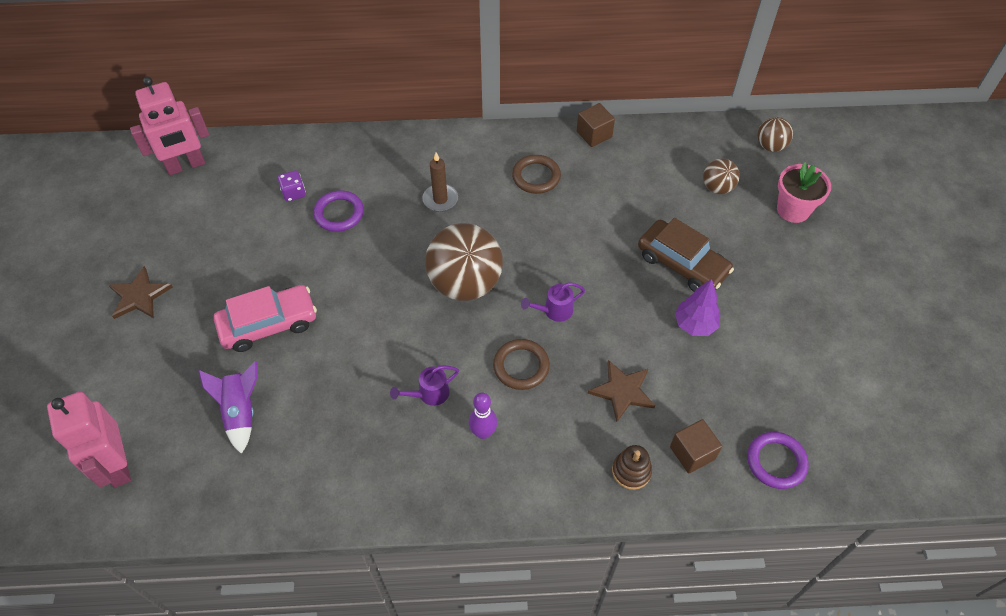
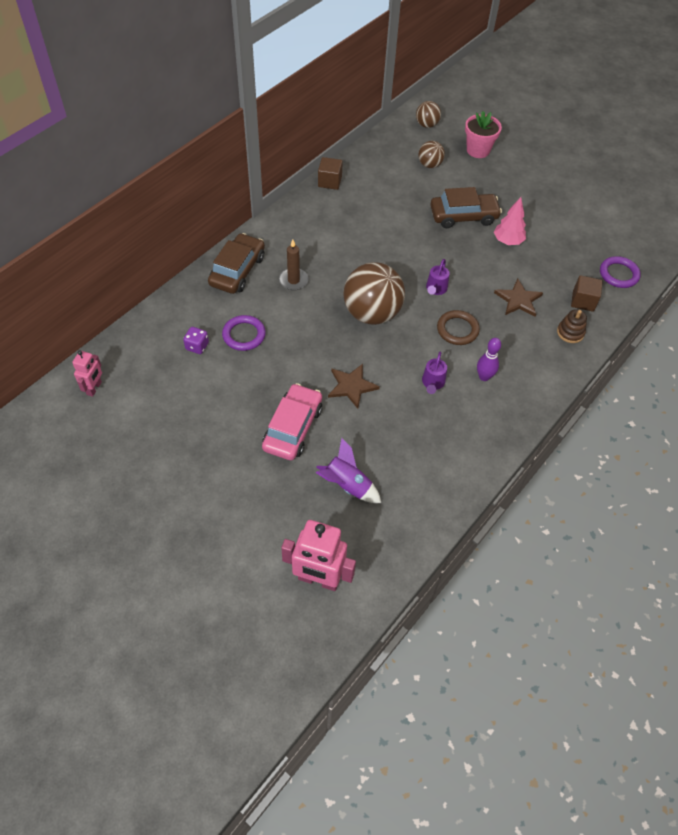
camera: 50 degrees left, 0 degrees up
brown star [109,266,173,319] -> brown star moved to [328,364,380,409]
pink robot [130,77,209,175] -> pink robot [72,350,102,397], size x0.56
brown ring [512,155,561,194] -> none
purple tree [675,279,720,336] -> pink tree [494,197,526,245]
none -> brown car [208,233,265,294]

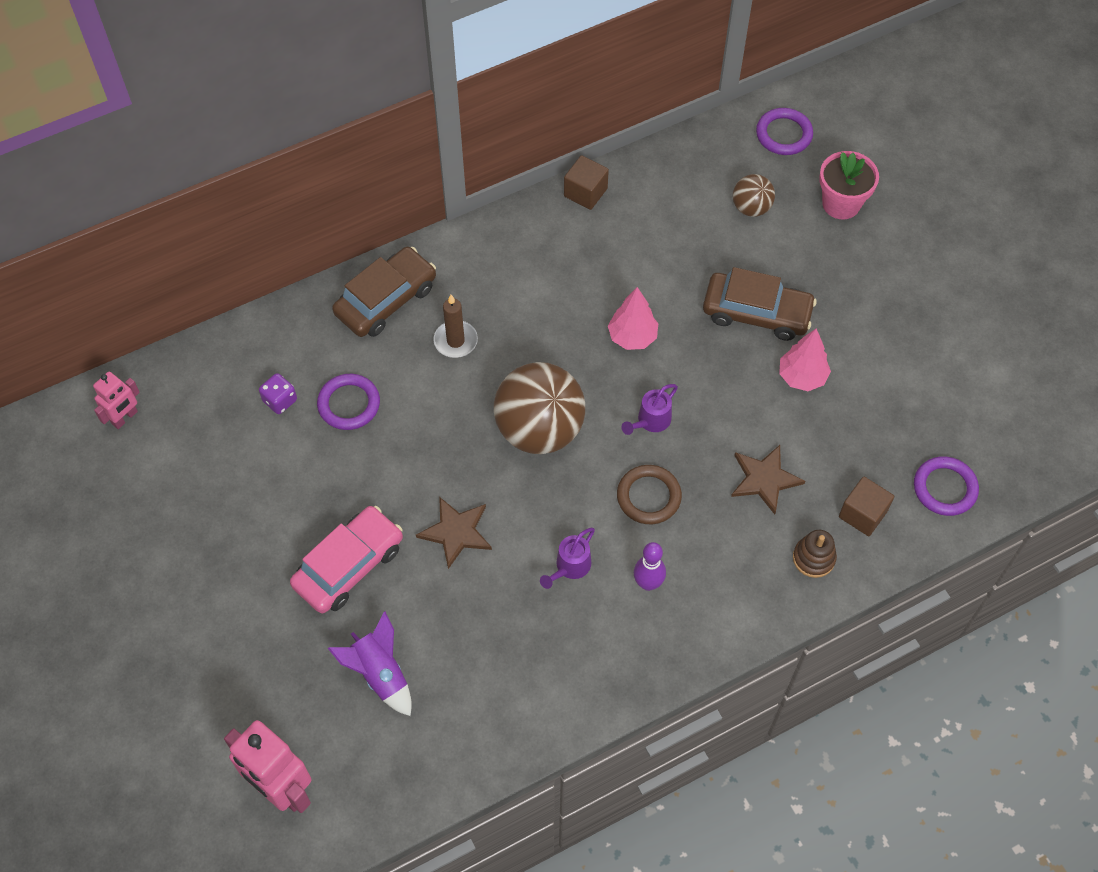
camera: 25 degrees right, 5 degrees up
brown ball [416,101,441,128] -> purple ring [756,108,813,155]
none -> pink tree [608,287,658,350]

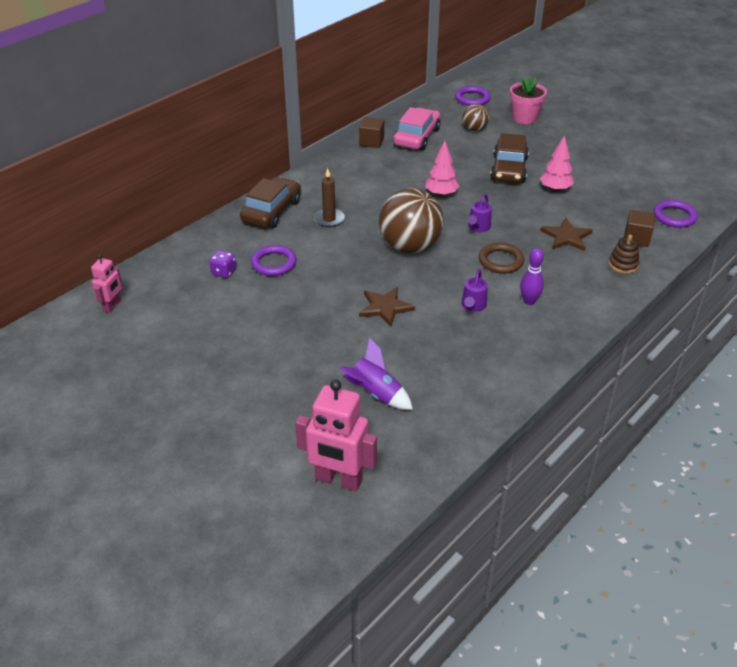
camera: 20 degrees left, 20 degrees down
pink car [290,506,403,613] -> pink car moved to [393,107,441,150]
brown car [703,267,816,341] -> brown car turned 105 degrees clockwise [490,133,529,183]

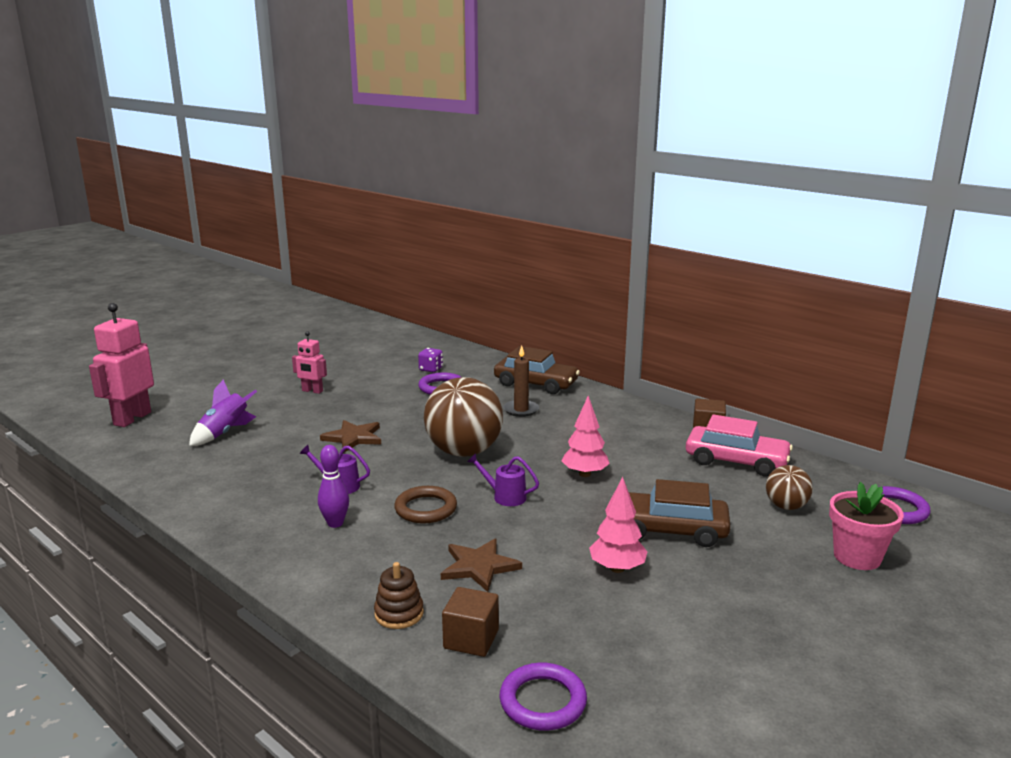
camera: 90 degrees right, 20 degrees down
pink robot [91,254,122,313] -> pink robot moved to [292,331,327,394]

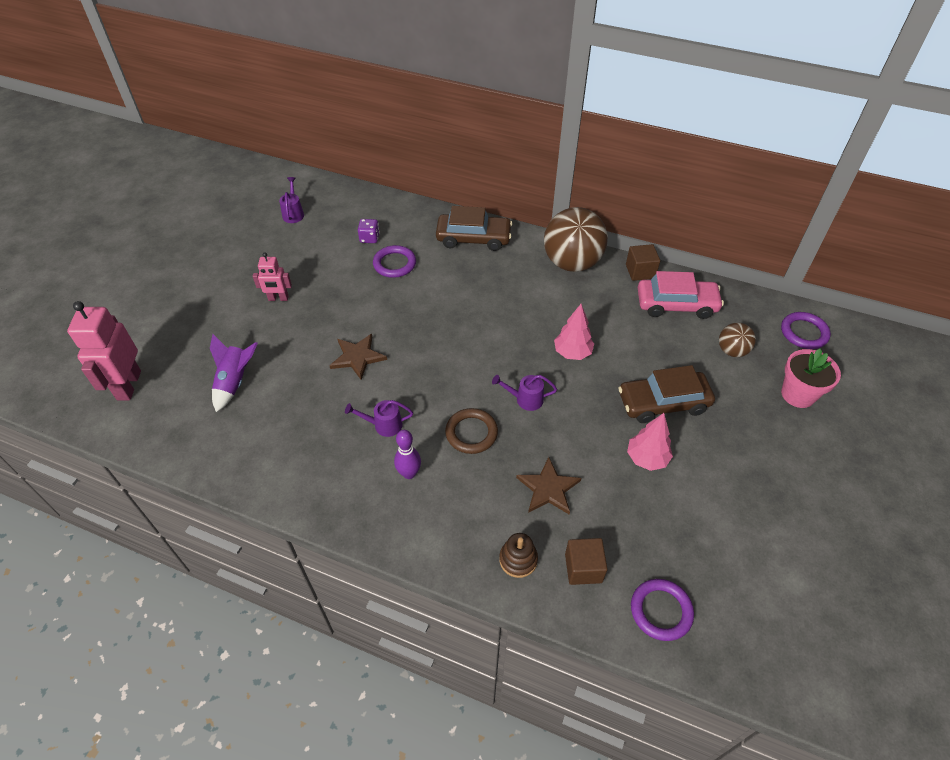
camera: 20 degrees left, 30 degrees up
brown ball [424,377,503,457] -> brown ball moved to [544,207,608,272]
brown candle [503,346,539,417] -> none
none -> purple watering can [279,177,304,223]

